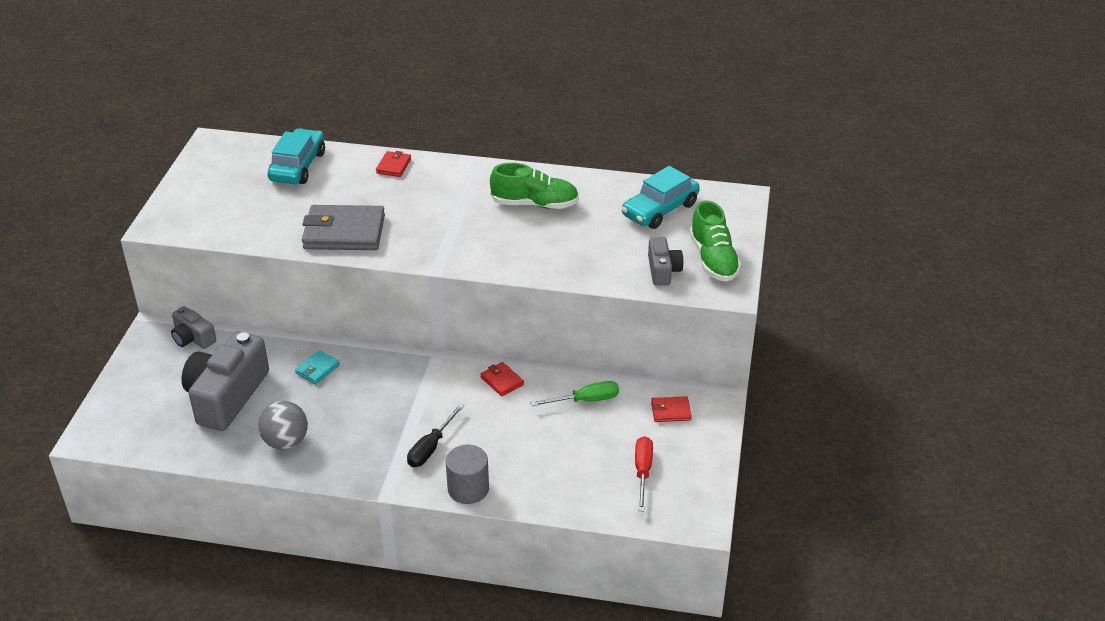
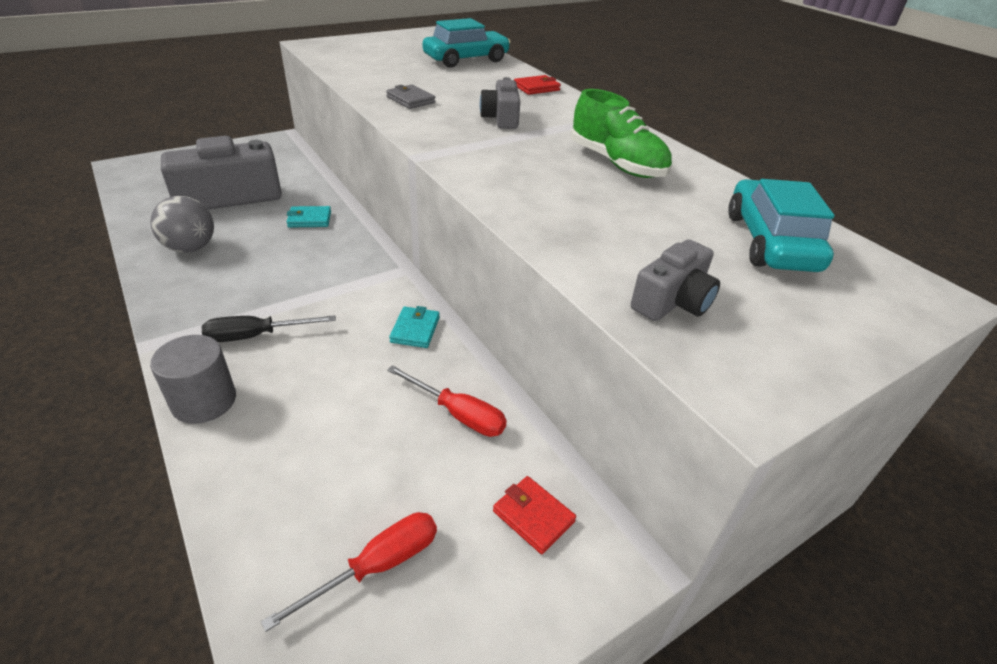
camera: 45 degrees right, 0 degrees up
grey camera [171,306,216,349] -> grey camera moved to [480,77,520,129]
grey wallet [302,205,385,250] -> grey wallet [386,85,435,109], size x0.47
red wallet [480,362,524,396] -> turquoise wallet [389,306,440,348]
green screwdriver [530,381,619,406] -> red screwdriver [387,365,507,437]
turquoise car [621,166,700,229] -> turquoise car turned 90 degrees clockwise [728,179,835,272]
green shoe [690,201,741,282] -> none

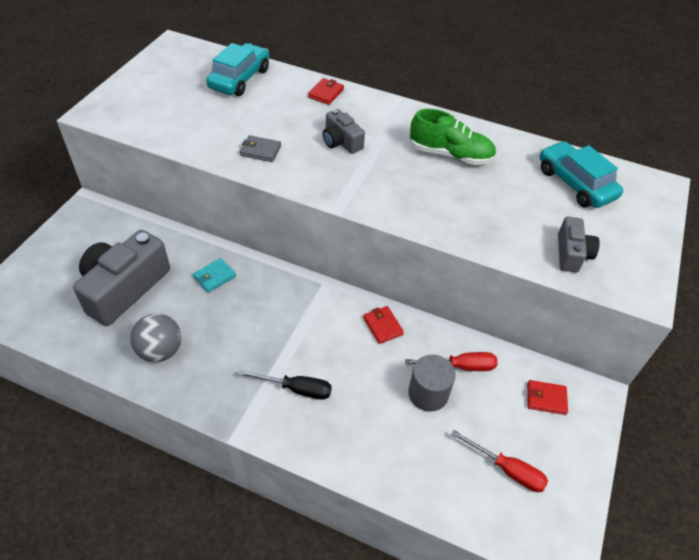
camera: 35 degrees left, 10 degrees up
grey cylinder [150,335,236,424] -> grey cylinder moved to [408,355,456,412]
black screwdriver [202,315,336,342] -> black screwdriver turned 120 degrees counterclockwise [238,370,332,400]
red screwdriver [261,512,437,632] -> red screwdriver turned 105 degrees clockwise [451,430,548,492]
turquoise wallet [389,306,440,348] -> red wallet [363,306,404,344]

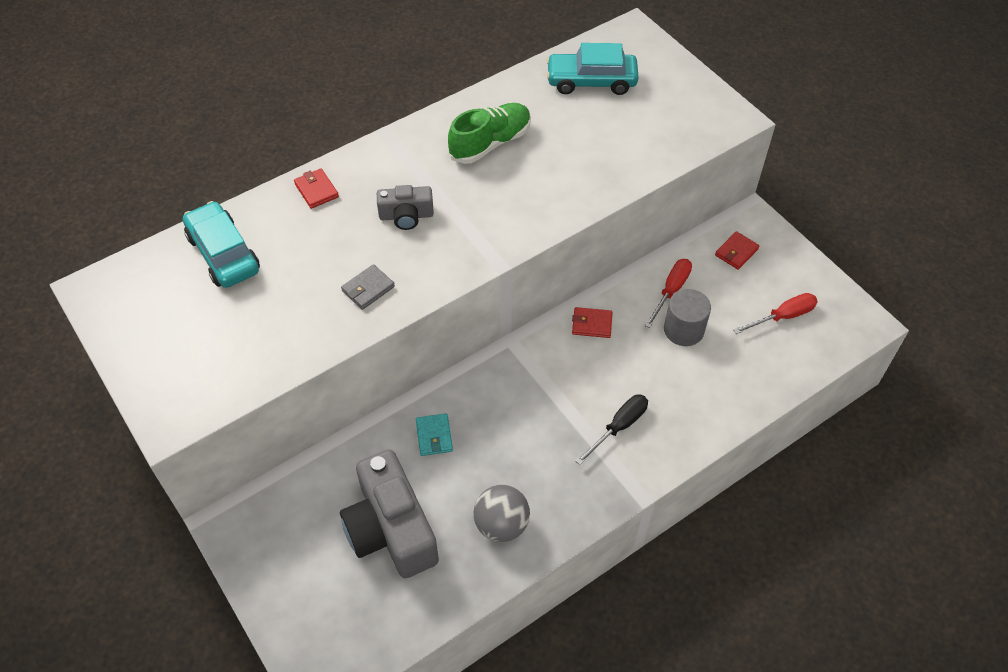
camera: 55 degrees left, 5 degrees up
grey camera [558,216,600,273] -> none

